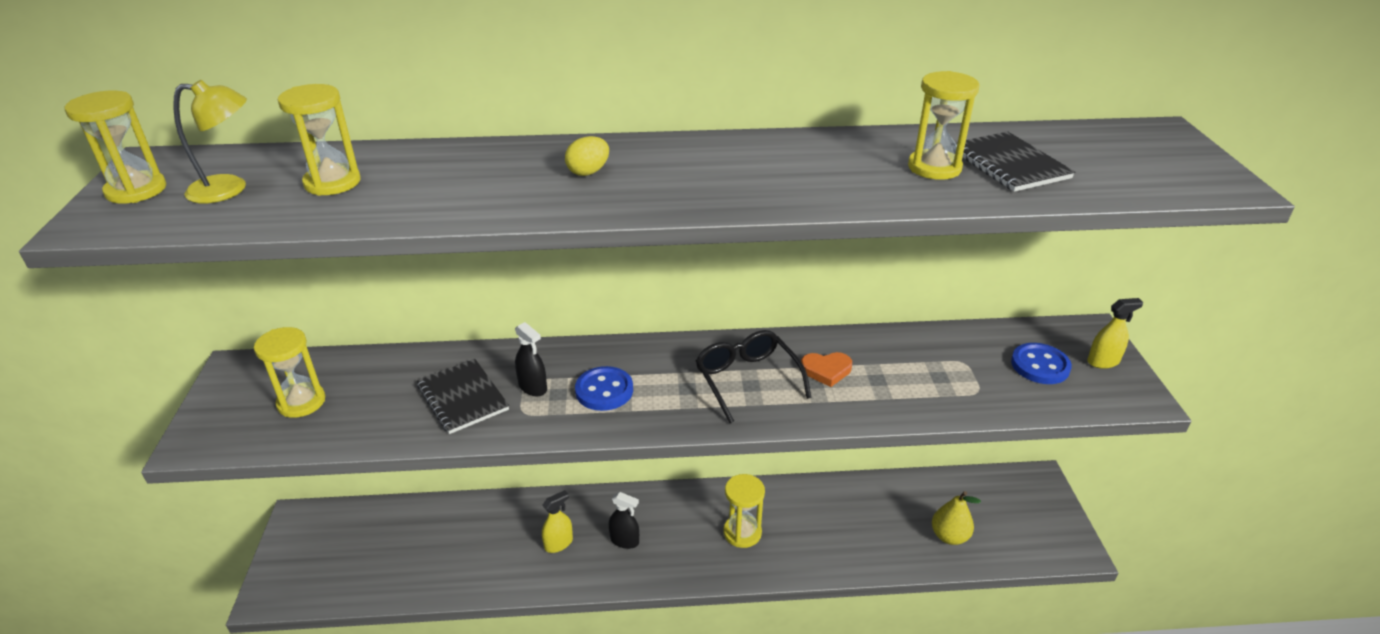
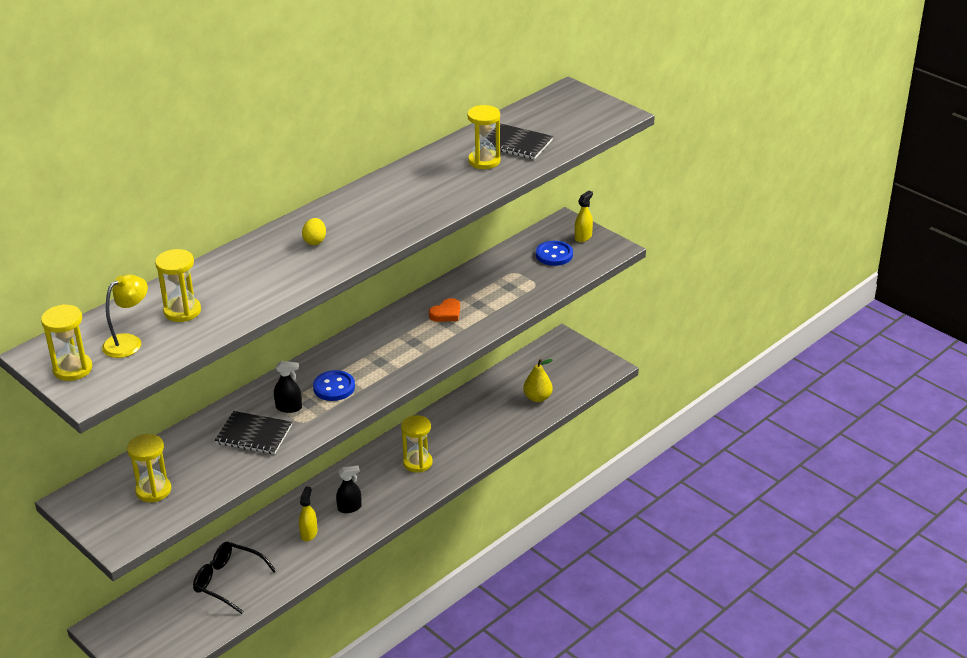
camera: 40 degrees left, 0 degrees up
black glasses [696,330,812,423] -> black glasses moved to [193,542,276,614]

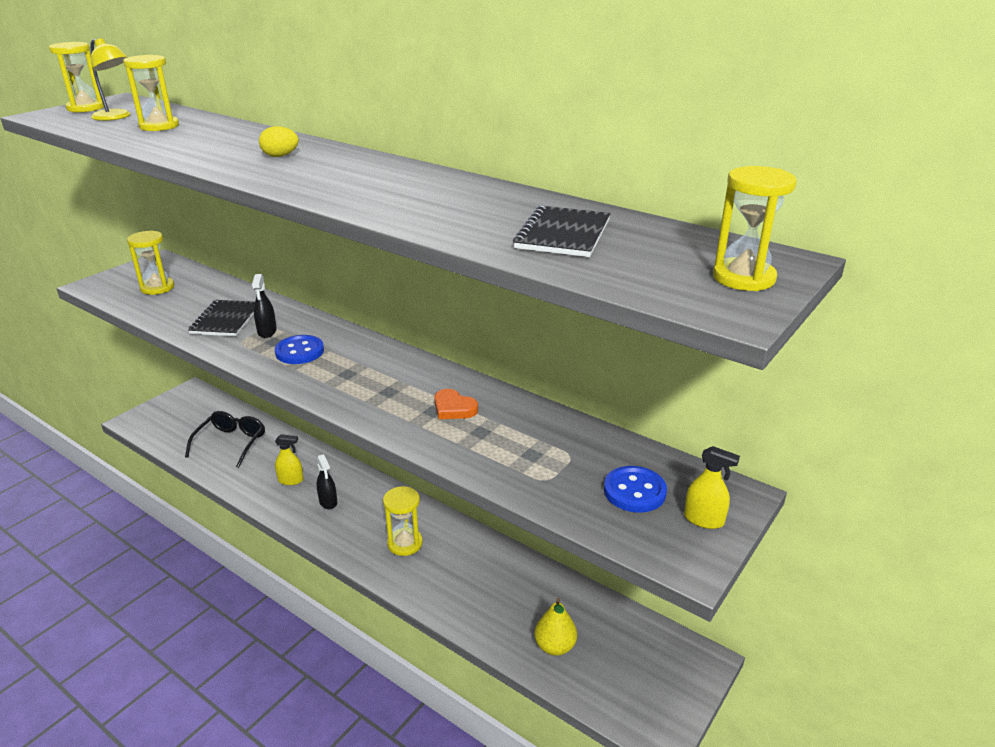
camera: 80 degrees right, 5 degrees down
yellow hourglass [467,105,501,169] -> yellow hourglass moved to [713,166,797,291]

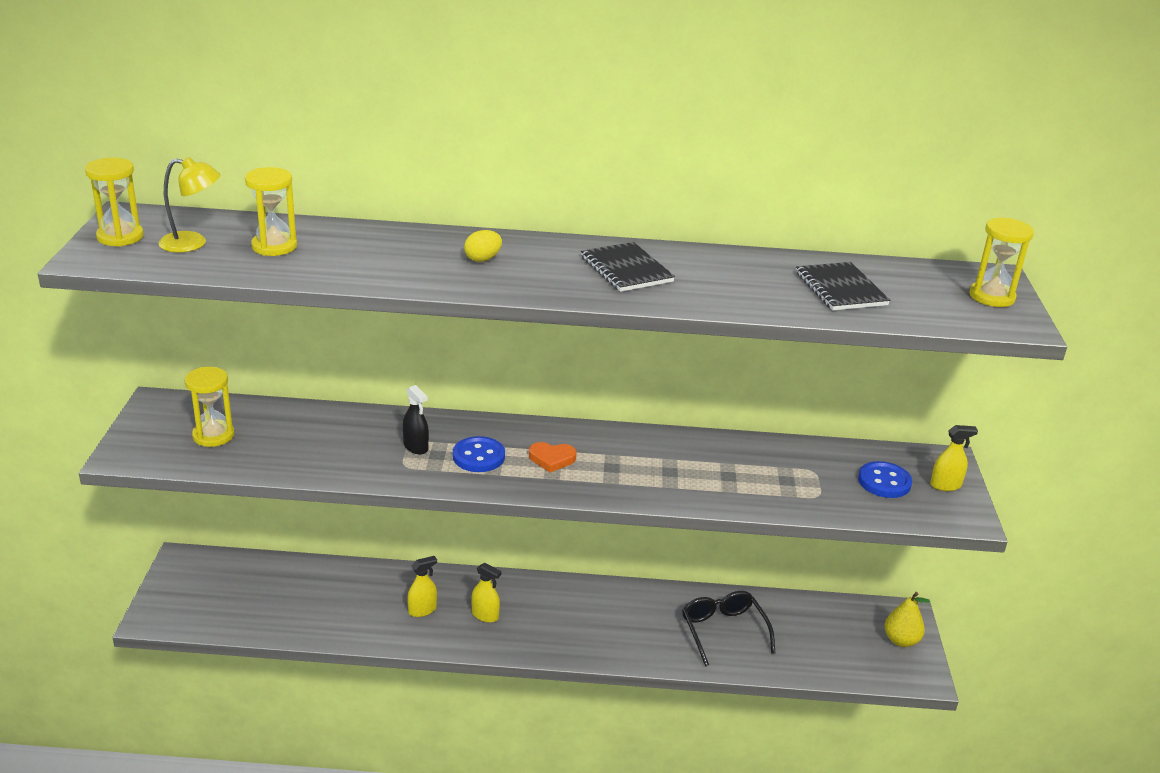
camera: 35 degrees left, 0 degrees up
black glasses [185,411,265,468] -> black glasses moved to [682,591,775,666]
black notebook [188,300,255,336] -> black notebook moved to [581,242,675,292]
black spray bottle [316,454,337,509] -> yellow spray bottle [471,563,502,623]
yellow hourglass [383,486,423,556] -> none
orange heart [434,389,478,419] -> orange heart moved to [529,442,577,472]
yellow pear [534,598,577,656] -> yellow pear moved to [885,592,930,647]

